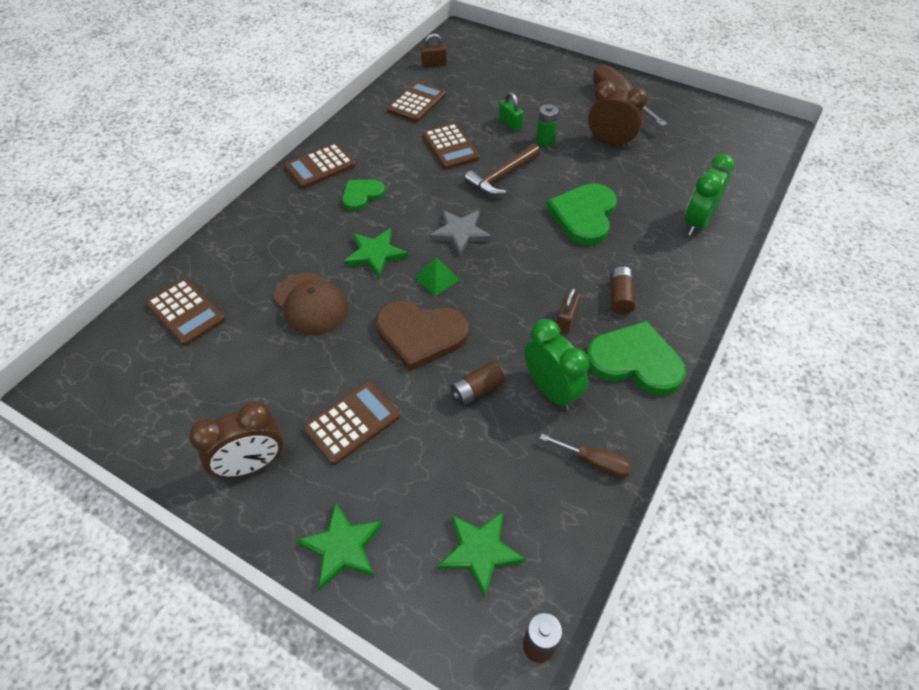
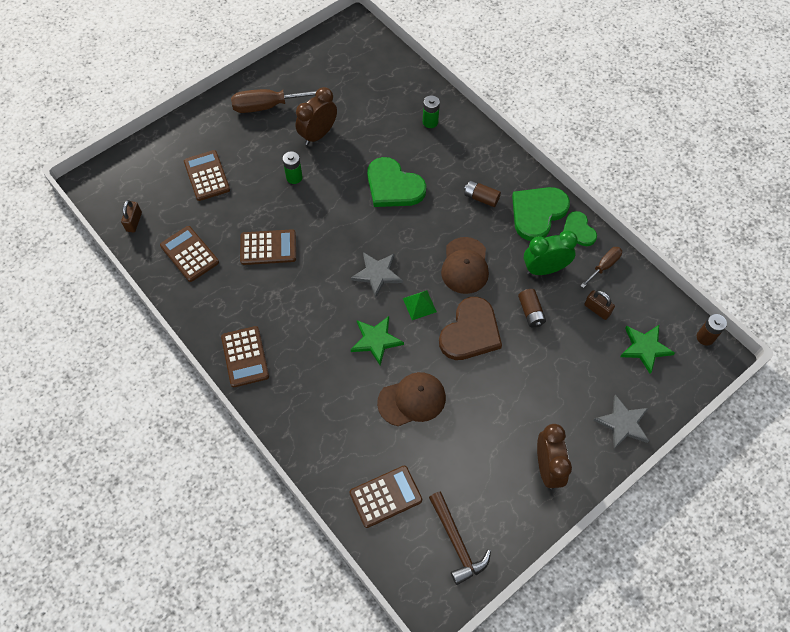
camera: 70 degrees left, 10 degrees up
green star [296,502,383,590] -> grey star [593,394,649,449]
brown calculator [303,382,400,465] -> brown calculator moved to [184,150,230,201]
green heart [342,180,385,211] -> green heart moved to [563,211,597,246]
brown hammer [464,144,540,195] -> brown hammer moved to [429,492,491,585]
green padlock [499,92,523,131] -> none
brown padlock [556,288,580,334] -> brown padlock moved to [584,290,615,320]
green clock [684,154,735,235] -> green battery [423,95,440,128]
none -> brown cap [441,237,489,294]

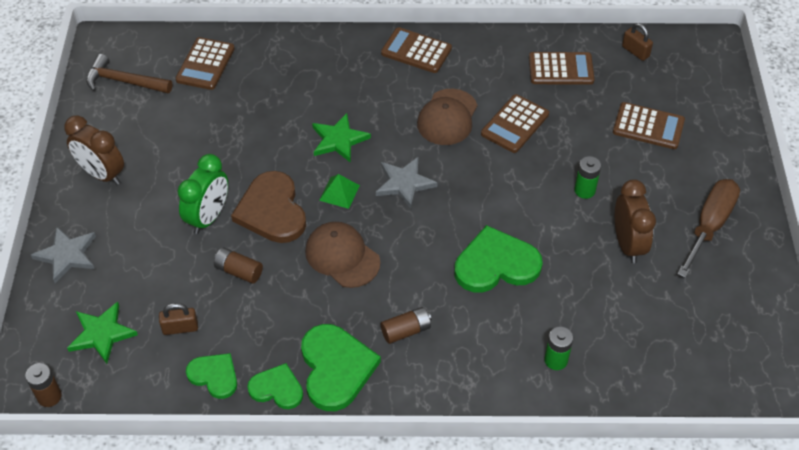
camera: 130 degrees right, 10 degrees down
brown cap [377,372,446,426] -> brown cap moved to [417,89,477,145]
green clock [524,230,578,275] -> green clock moved to [177,154,228,234]
brown screwdriver [580,247,622,288] -> green heart [186,353,237,399]

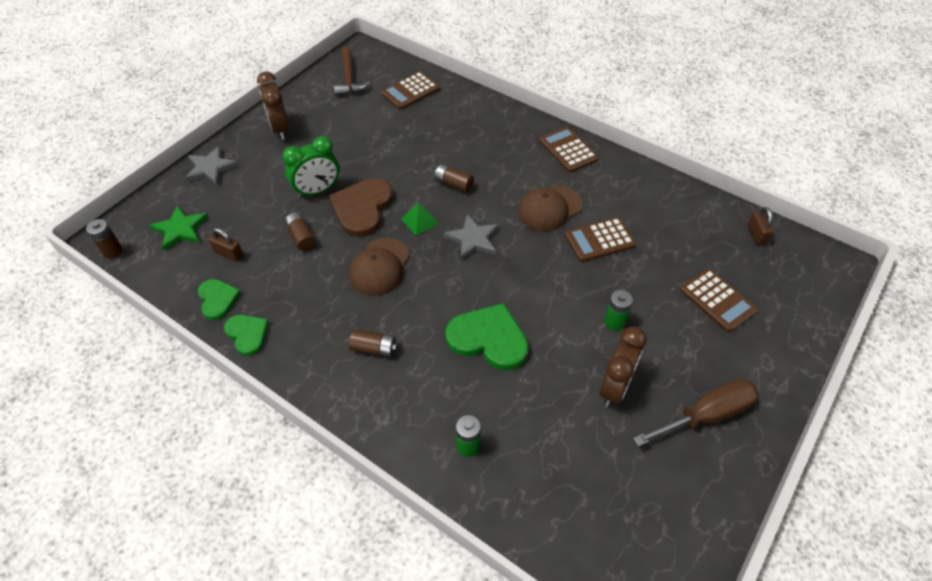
camera: 35 degrees right, 0 degrees up
brown hammer [86,54,172,93] -> brown hammer turned 150 degrees counterclockwise [334,47,370,96]
green heart [301,324,381,411] -> none
brown cap [305,222,380,288] -> brown cap turned 150 degrees counterclockwise [349,238,410,296]
green star [312,113,371,163] -> brown battery [435,164,474,192]
brown calculator [529,52,594,85] -> none

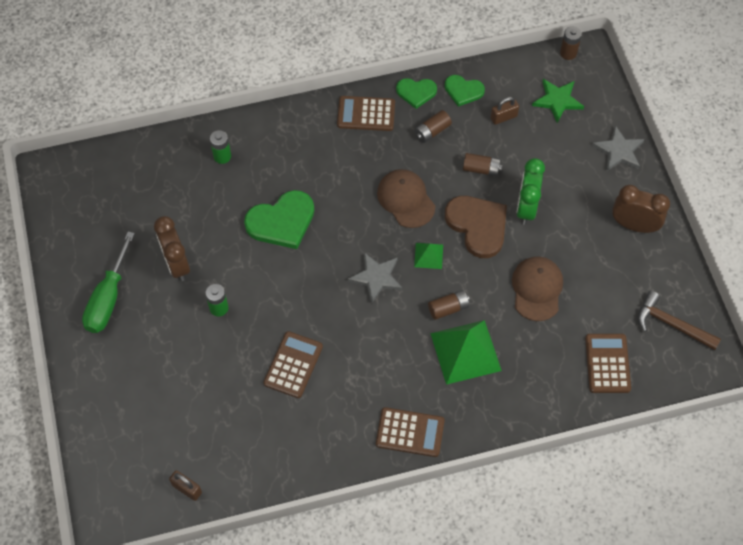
camera: 130 degrees right, 10 degrees up
brown battery [349,329,397,357] -> brown battery moved to [414,110,452,143]
brown cap [518,186,582,231] -> brown cap moved to [512,257,563,321]
brown screwdriver [633,379,759,447] -> green screwdriver [82,231,135,333]
brown calculator [680,269,758,332] -> brown calculator moved to [337,96,395,131]
none -> green pyramid [430,320,502,385]

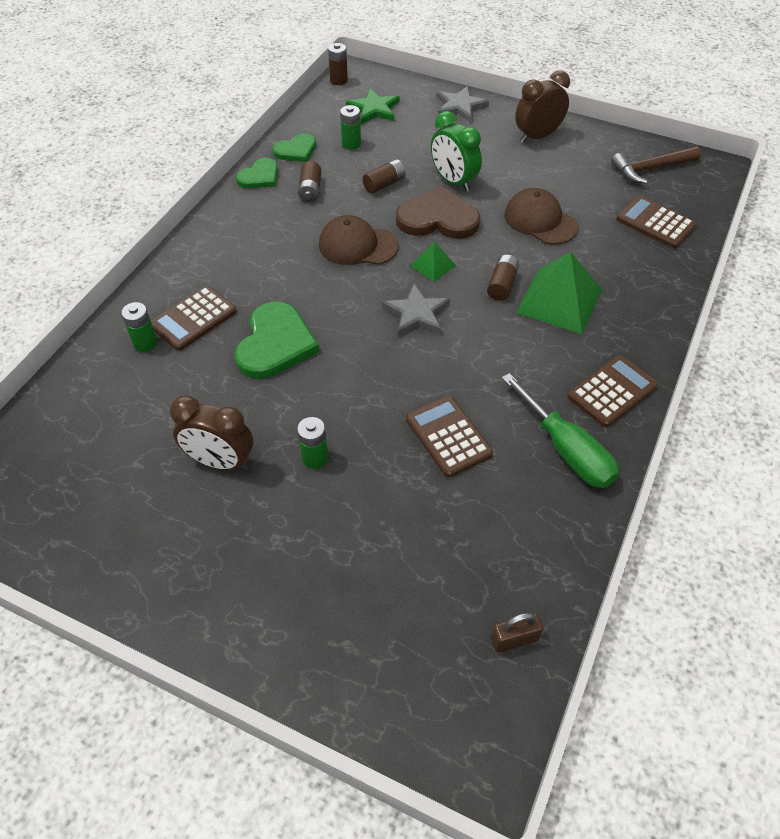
camera: 50 degrees left, 10 degrees down
green screwdriver [82,231,135,333] -> green screwdriver moved to [502,373,619,488]
brown calculator [337,96,395,131] -> brown calculator moved to [151,286,237,351]
brown padlock [491,97,519,125] -> green battery [340,105,361,150]

